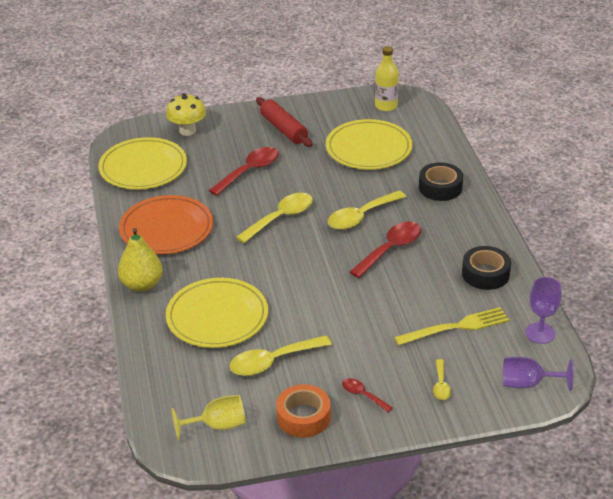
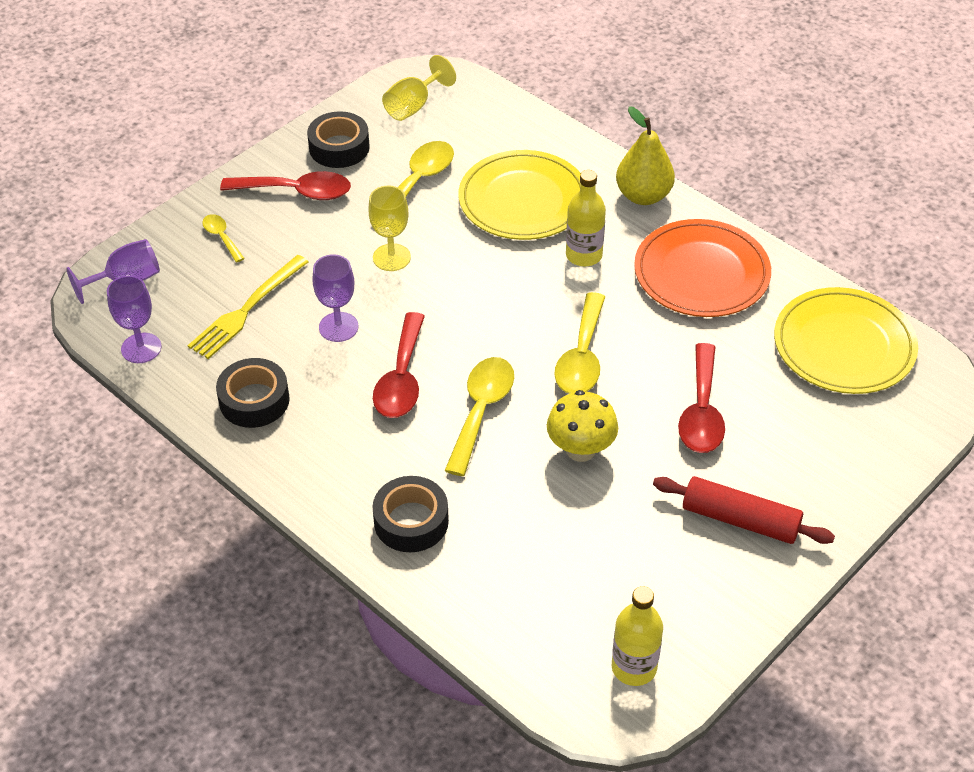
camera: 145 degrees right, 10 degrees up
yellow mushroom [166,93,206,136] -> yellow mushroom moved to [547,390,618,462]
orange tape [276,384,331,438] -> black tape [307,111,370,168]
yellow plate [326,119,413,170] -> none
red spoon [342,378,393,412] -> red spoon [220,171,351,200], size x1.88
none -> purple goblet [313,254,359,342]
none -> yellow goblet [368,185,411,271]
none -> yellow bottle [566,170,606,267]

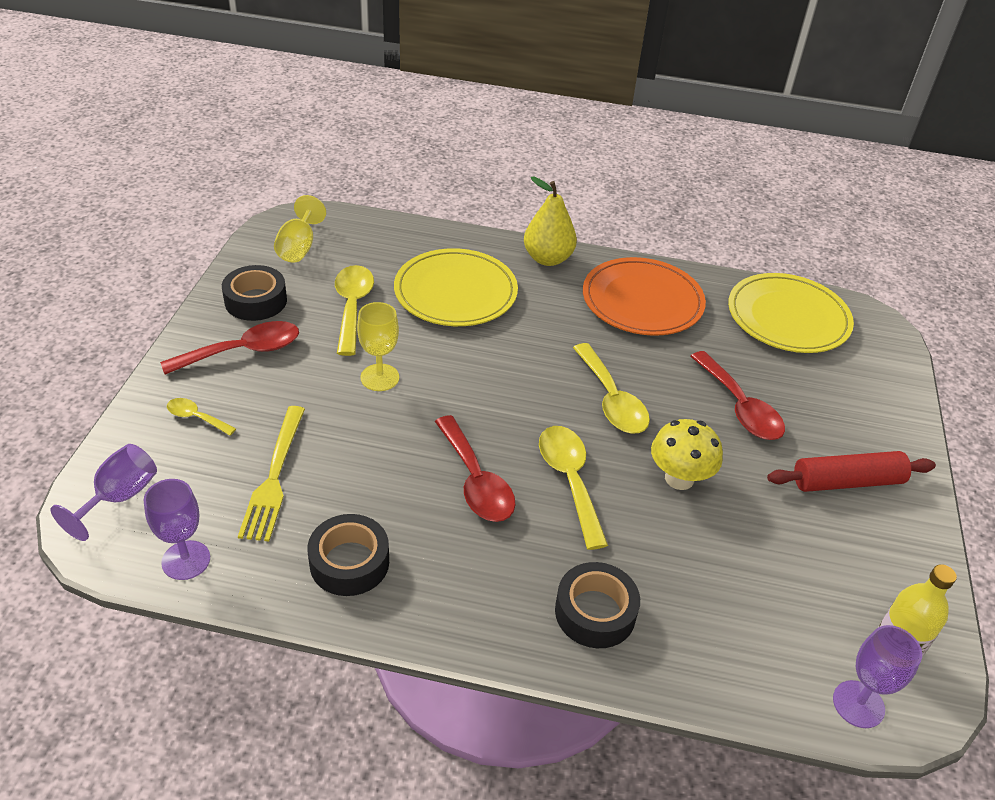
camera: 35 degrees left, 5 degrees down
purple goblet [313,254,359,342] -> purple goblet moved to [833,625,922,728]
yellow bottle [566,170,606,267] -> none

